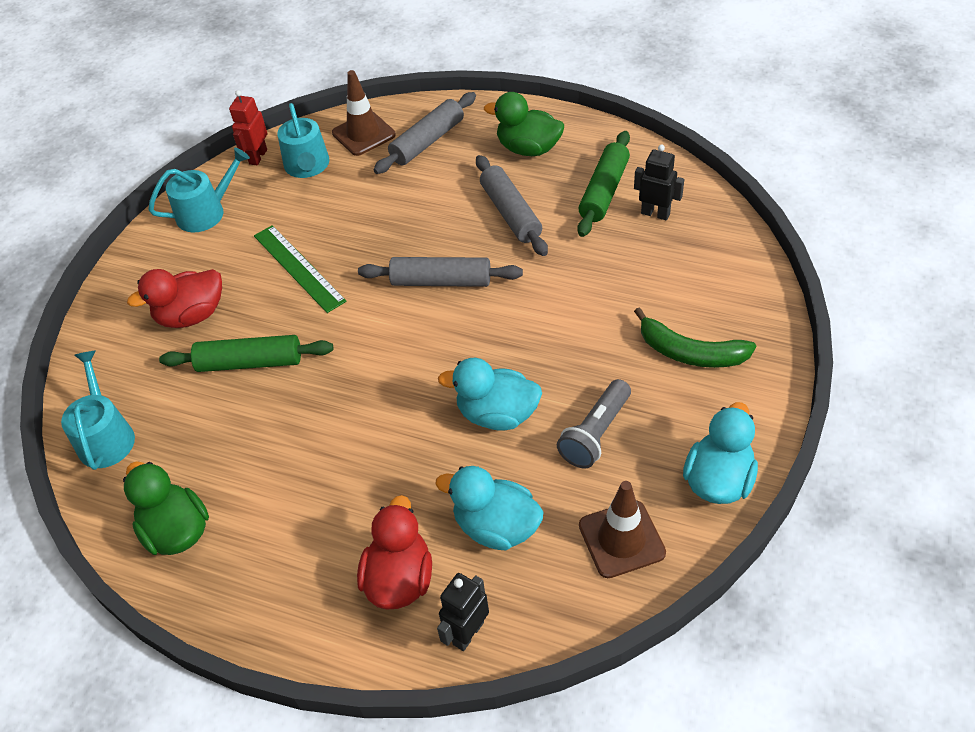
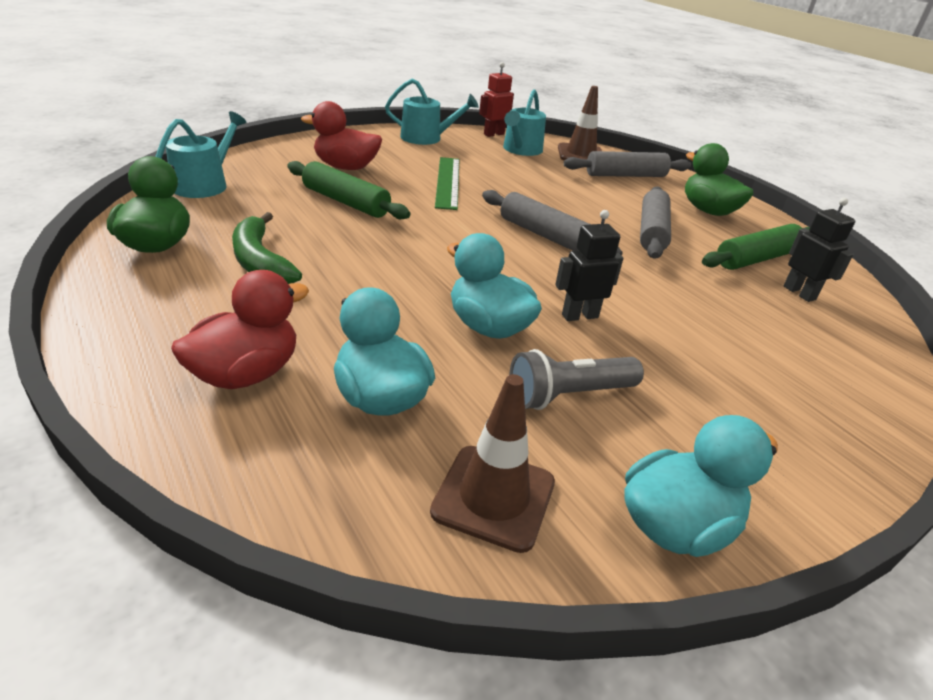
camera: 30 degrees right, 15 degrees down
black robot [437,573,489,651] -> black robot moved to [555,210,623,321]
green banana [634,307,756,368] -> green banana moved to [232,212,302,284]

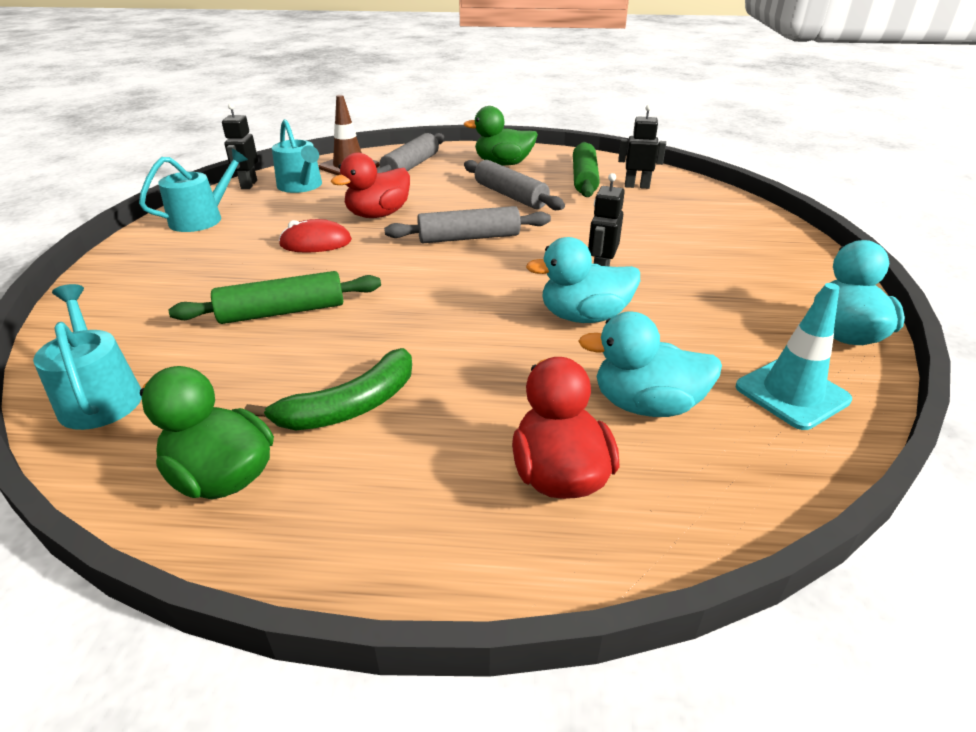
camera: 50 degrees left, 0 degrees up
green banana [232,212,302,284] -> green banana turned 45 degrees counterclockwise [244,348,412,430]
red duck [301,101,382,170] -> red duck moved to [331,153,410,218]
brown traffic cone [430,374,555,553] -> turquoise traffic cone [736,283,852,430]
green ruler [435,157,460,210] -> red mouse [278,219,352,253]
red robot [479,62,514,137] -> black robot [222,103,258,189]
grey flashlight [509,349,644,410] -> none

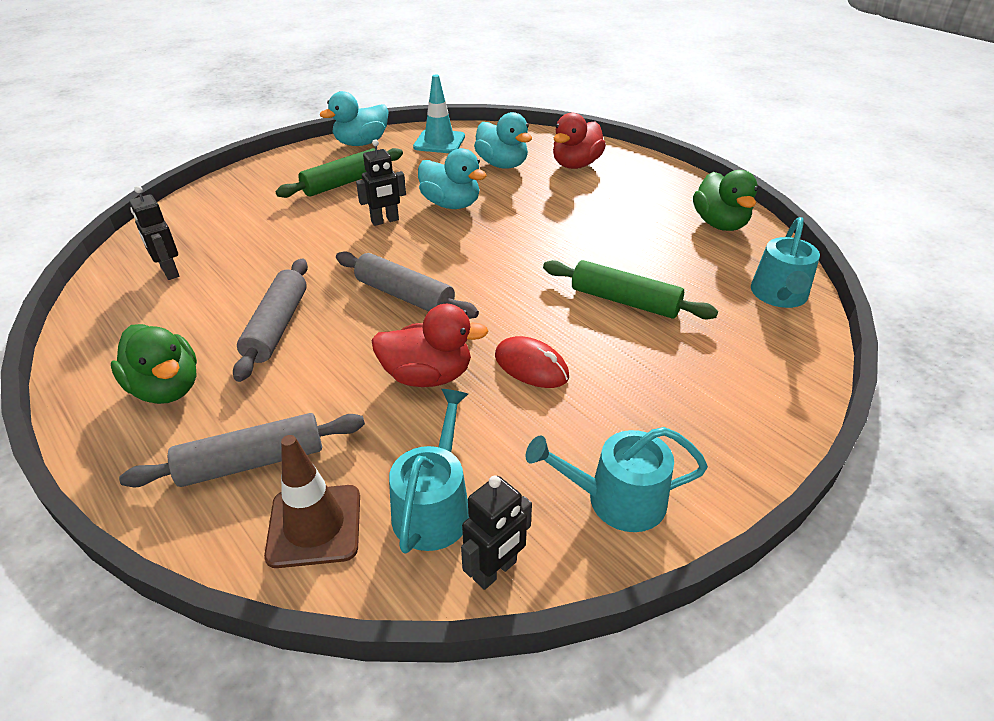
camera: 135 degrees left, 5 degrees up
green banana [244,348,412,430] -> none
green rolling pin [573,142,600,197] -> green rolling pin moved to [275,148,403,198]

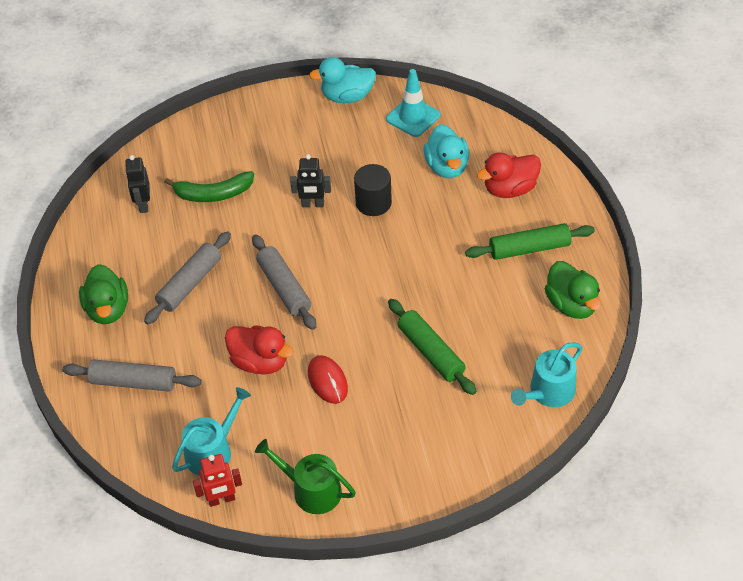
camera: 30 degrees right, 10 degrees up
brown traffic cone [264,435,360,568] -> none
green rolling pin [275,148,403,198] -> green rolling pin moved to [465,223,595,260]
turquoise duck [418,148,487,209] -> black cylinder [354,164,392,216]
black robot [461,476,532,590] -> red robot [193,454,242,507]
turquoise watering can [526,427,708,532] -> green watering can [255,439,356,514]
green duck [693,170,758,231] -> green duck turned 45 degrees counterclockwise [545,261,601,319]
none -> green banana [164,171,254,202]

